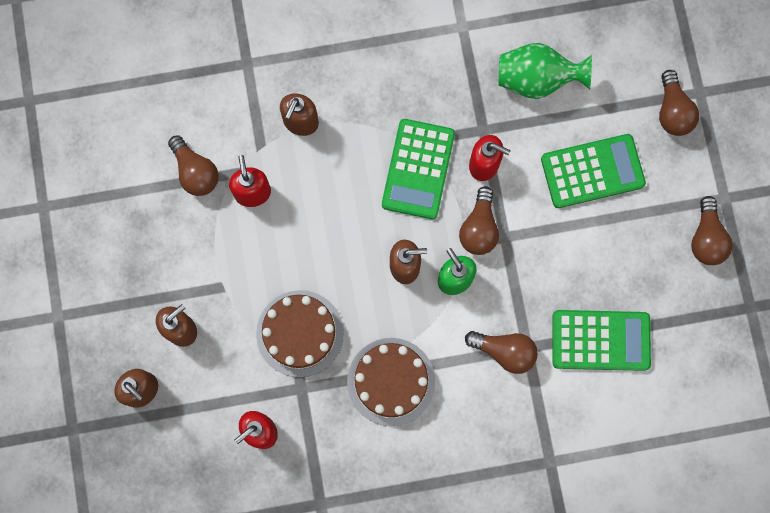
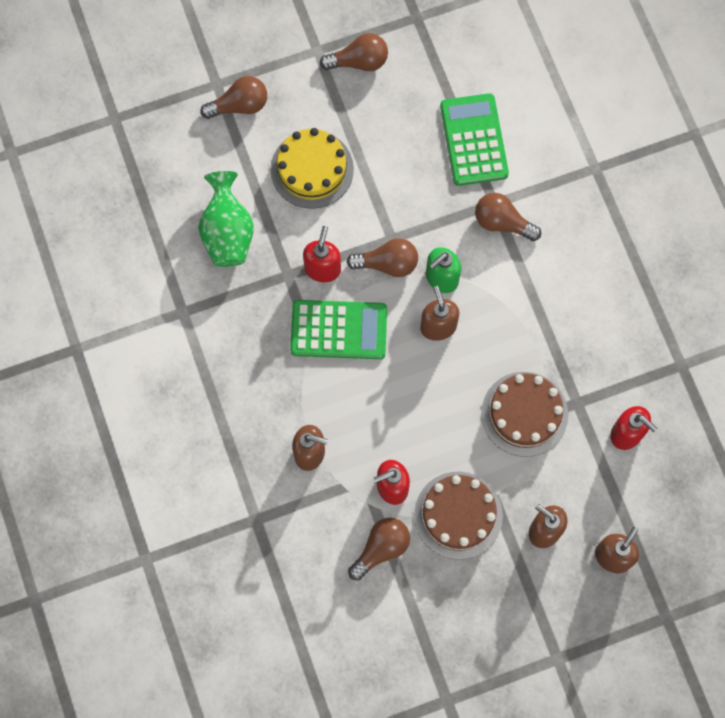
camera: 100 degrees left, 5 degrees down
brown cake [347,338,435,426] -> brown cake moved to [414,472,503,559]
brown light bulb [465,331,538,374] -> brown light bulb turned 75 degrees counterclockwise [475,193,541,241]
green calculator [541,134,646,208] -> yellow cake [271,128,354,209]

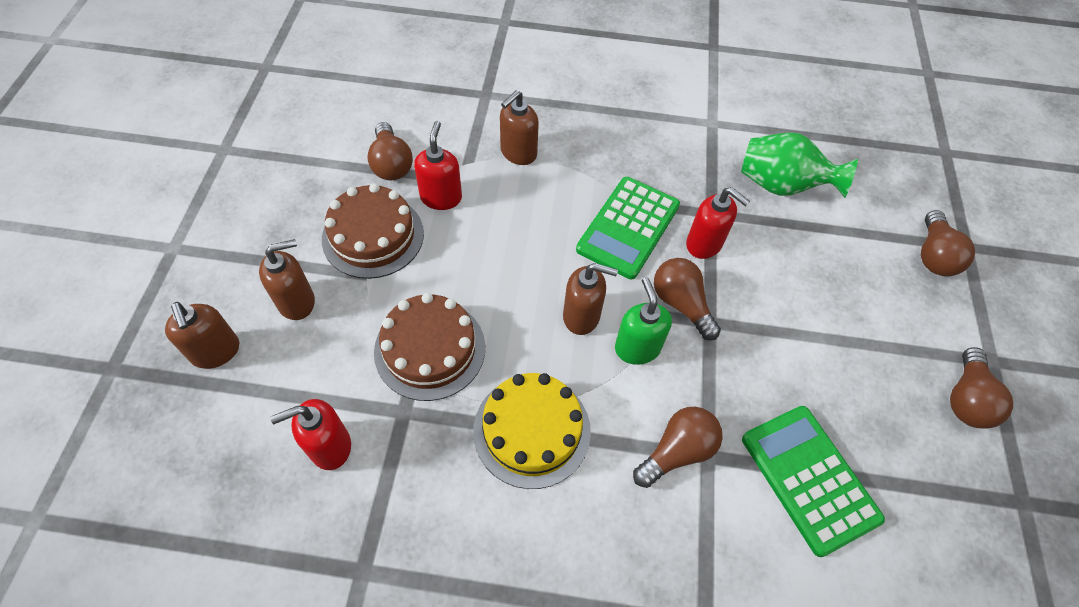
camera: 115 degrees right, 15 degrees down
yellow cake [271,128,354,209] -> yellow cake moved to [473,373,591,489]
brown light bulb [347,238,418,277] -> brown light bulb turned 120 degrees clockwise [654,258,721,340]
green calculator [440,93,509,186] -> green calculator turned 135 degrees counterclockwise [742,406,885,557]

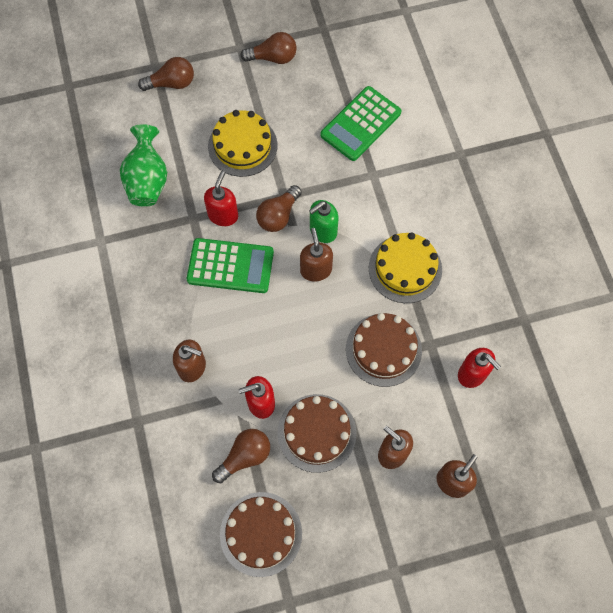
camera: 110 degrees left, 10 degrees up
brown light bulb [633,407,723,488] -> none
none -> yellow cake [208,110,277,177]
none -> brown cake [220,492,302,577]

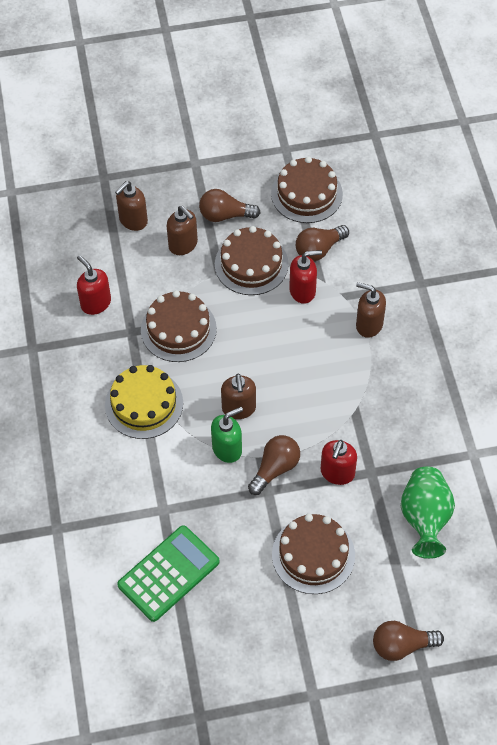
camera: 175 degrees left, 10 degrees down
green calculator [187,238,274,293] -> none
yellow cake [208,110,277,177] -> brown cake [272,514,355,594]
brown light bulb [240,32,297,64] -> brown light bulb moved to [199,189,261,222]

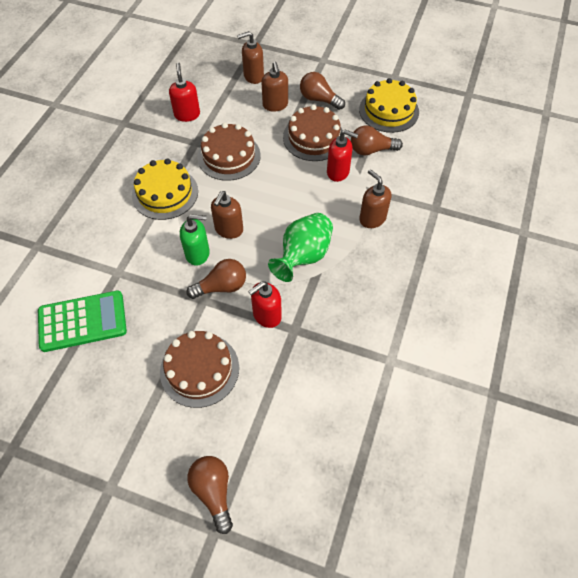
camera: 30 degrees right, 0 degrees up
brown cake [271,156,343,223] -> yellow cake [359,78,419,133]
brown light bulb [373,621,444,661] -> brown light bulb turned 45 degrees clockwise [187,456,233,534]
green vase [401,466,455,559] -> green vase moved to [268,213,333,282]

